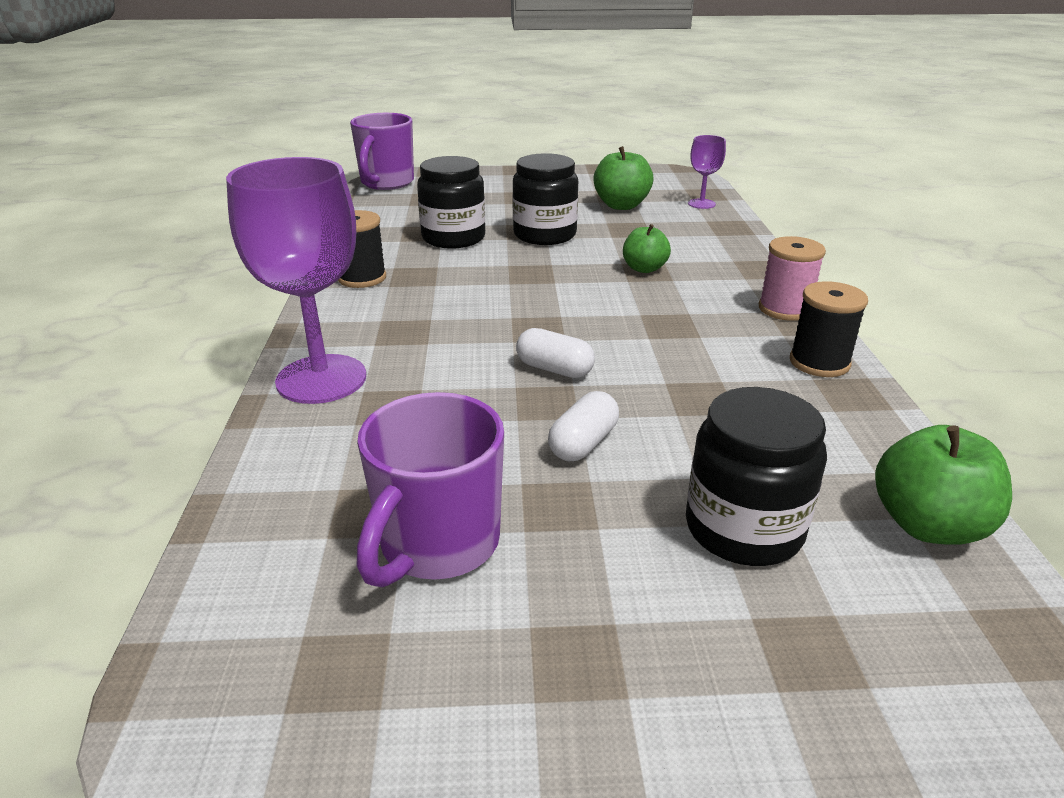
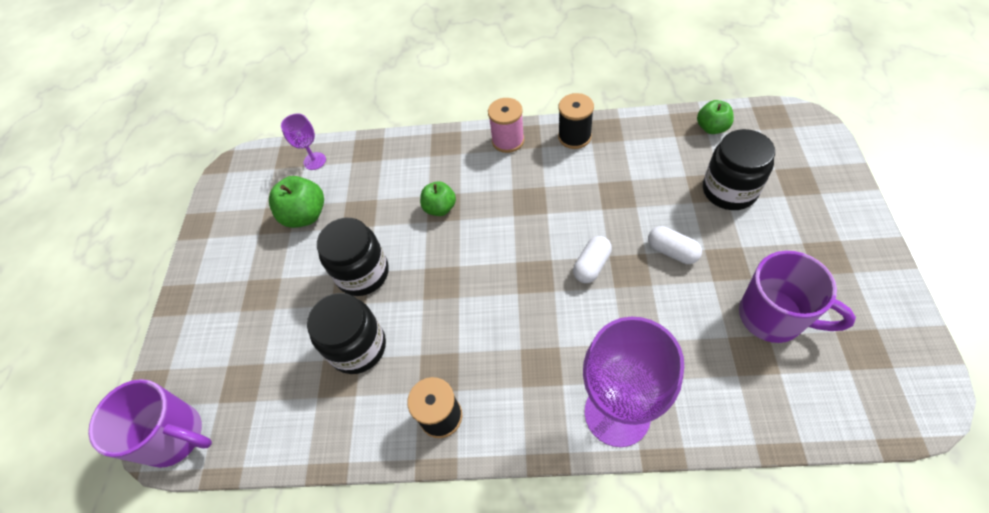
camera: 80 degrees left, 25 degrees up
green apple [875,425,1012,545] -> green apple [697,100,734,134], size x0.67

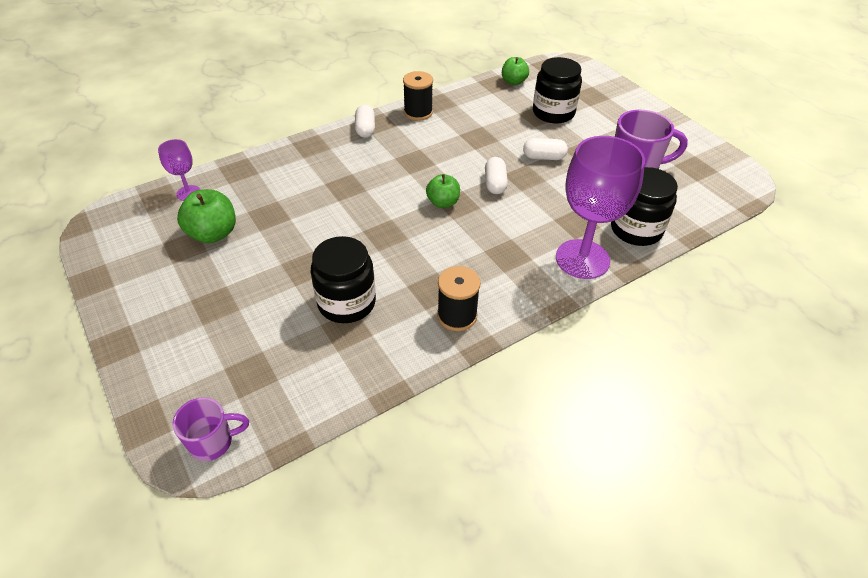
camera: 40 degrees left, 10 degrees down
purple mug [88,379,212,468] -> purple mug [172,397,249,461], size x0.61
black jar [317,218,389,296] -> black jar moved to [611,167,678,246]
green apple [420,181,456,216] -> green apple moved to [426,174,460,208]
pink spool [488,98,524,153] -> white capsule [355,105,375,138]

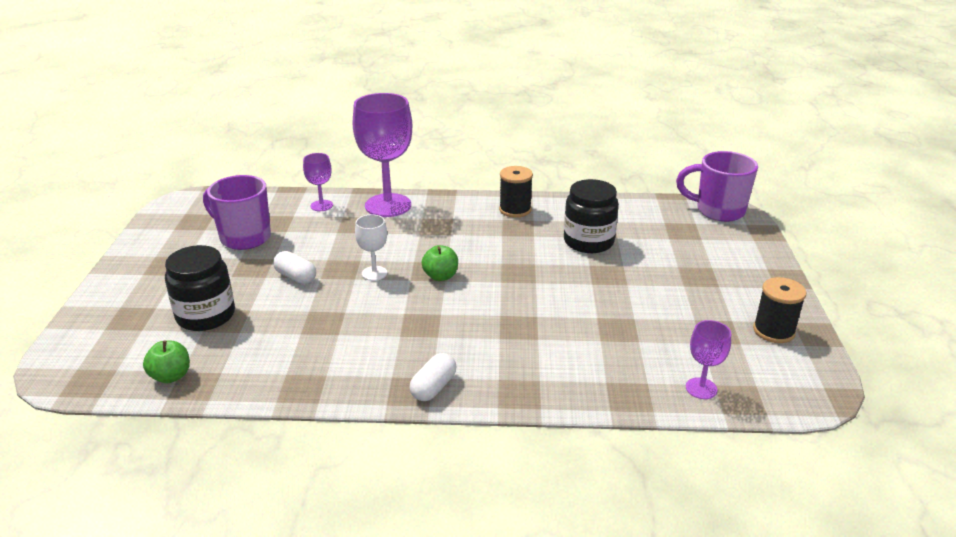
camera: 145 degrees left, 15 degrees down
purple mug [172,397,249,461] -> purple mug [676,151,758,222], size x1.64
green apple [177,189,236,243] -> none
black spool [403,71,433,121] -> black spool moved to [753,277,806,343]
white capsule [485,157,508,194] -> white goblet [355,214,387,281]
black jar [611,167,678,246] -> purple goblet [303,153,333,211]

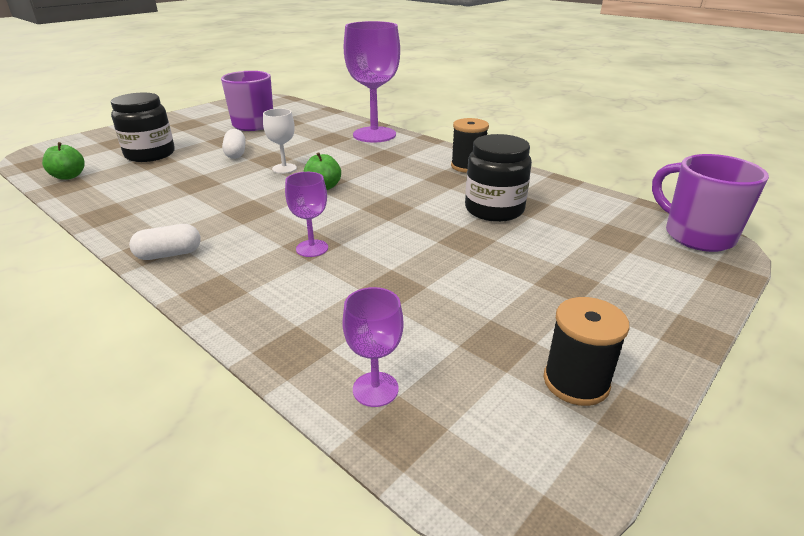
camera: 40 degrees right, 0 degrees up
purple goblet [303,153,333,211] -> purple goblet moved to [285,172,328,257]

